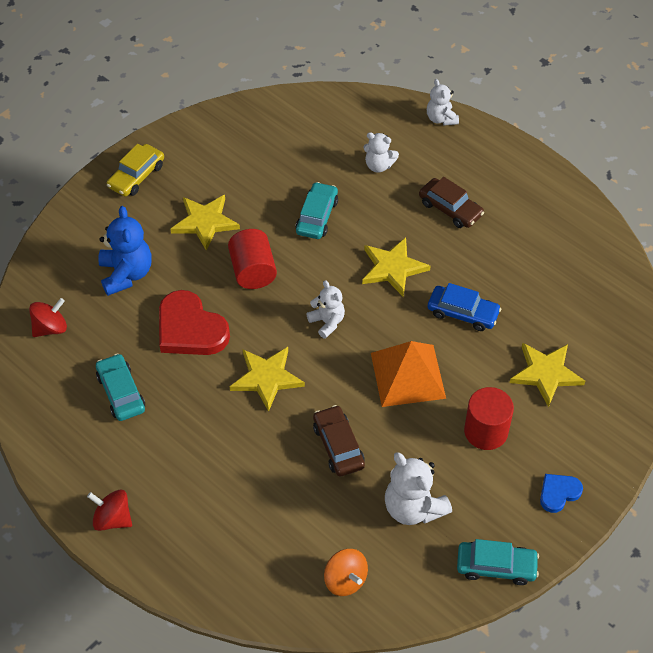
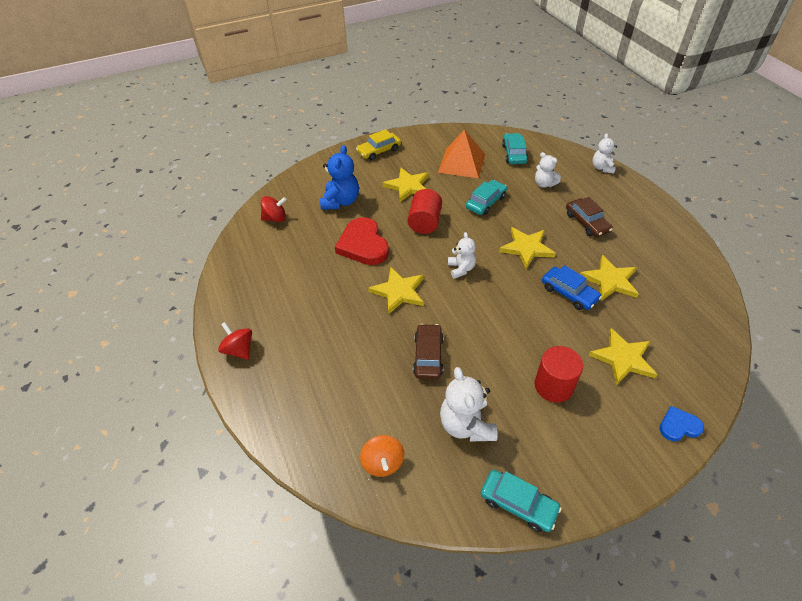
camera: 25 degrees right, 5 degrees down
turquoise car [96,353,145,421] -> turquoise car moved to [502,133,528,164]
orange pyramid [371,341,446,407] -> orange pyramid moved to [438,129,485,178]
blue heart [540,474,583,513] -> blue heart moved to [660,406,704,441]
none -> yellow star [580,255,639,301]

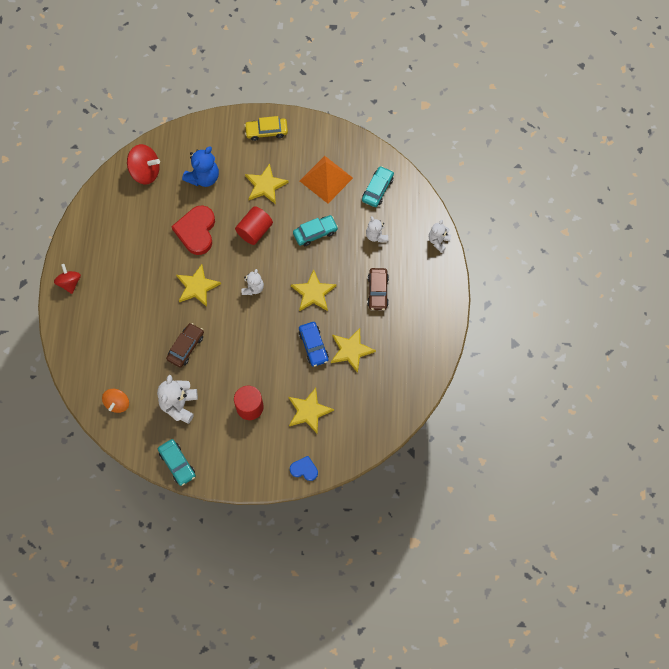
camera: 25 degrees right, 20 degrees up
red spinning top [261,196,287,222] -> red spinning top [127,144,160,185], size x1.52

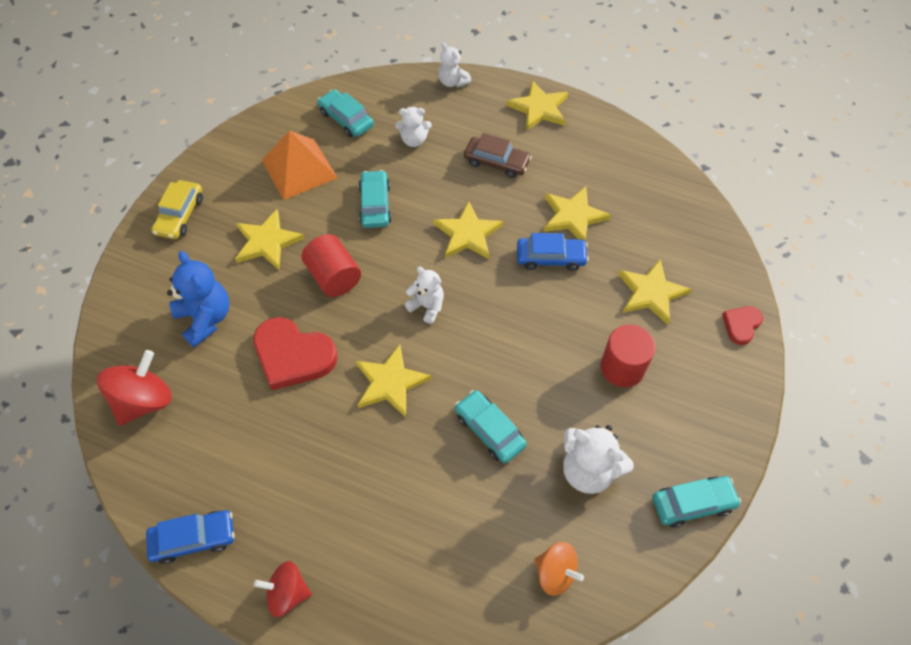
camera: 70 degrees left, 10 degrees down
brown car [166,323,204,368] -> turquoise car [455,390,527,463]
blue heart [290,456,318,481] -> red heart [722,306,763,345]
none -> blue car [146,510,235,564]
none -> yellow star [506,80,568,131]

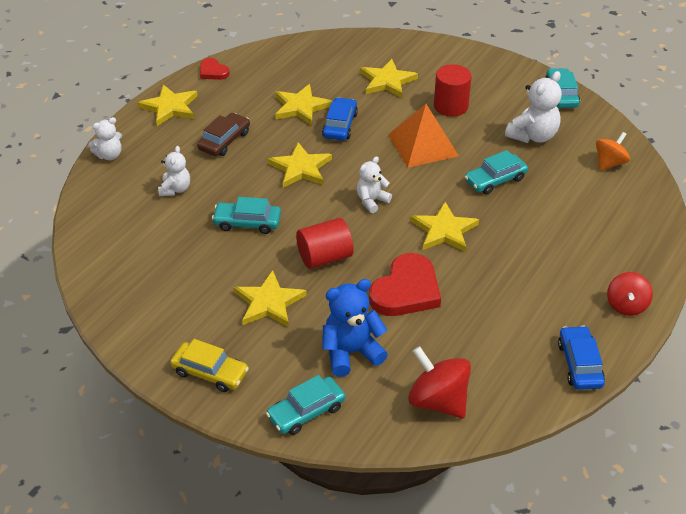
camera: 80 degrees left, 15 degrees down
orange pyramid [261,130,337,200] -> orange pyramid moved to [388,104,459,168]
turquoise car [317,89,374,137] -> turquoise car moved to [266,375,346,435]
red heart [722,306,763,345] -> red heart moved to [200,58,230,80]

